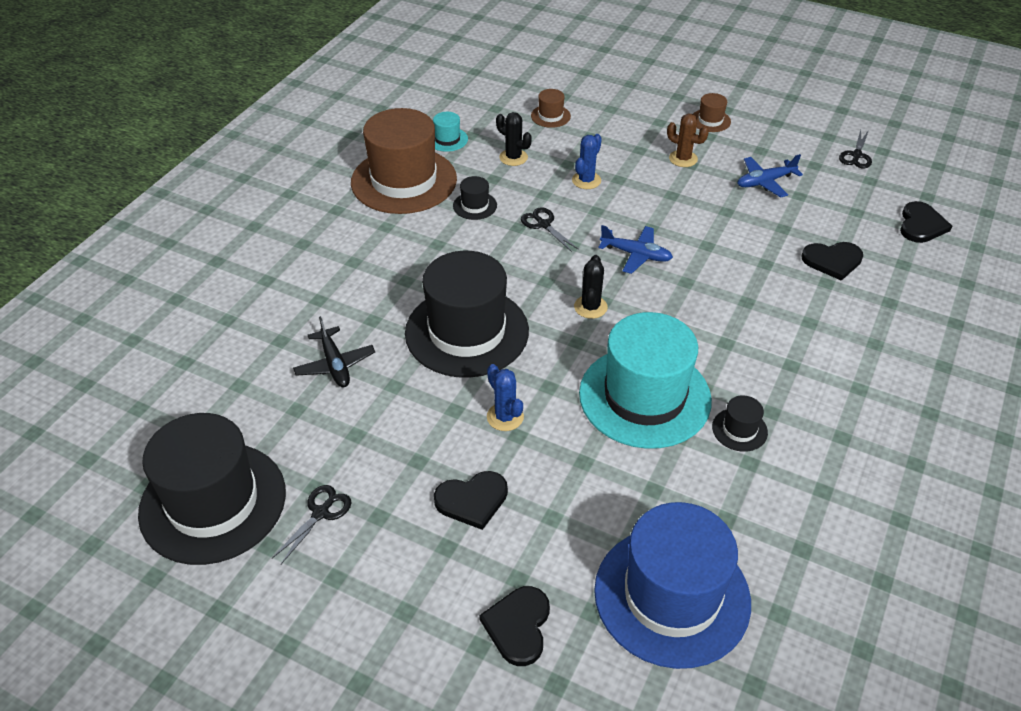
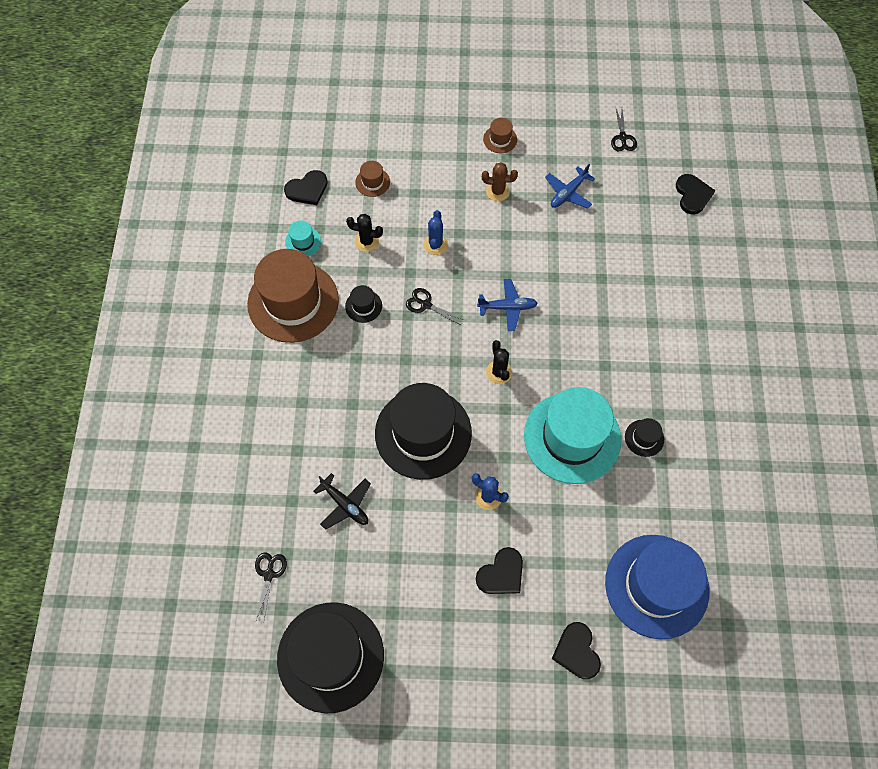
camera: 25 degrees left, 20 degrees up
black scissors [272,485,352,564] -> black scissors moved to [255,552,287,620]
black heart [801,242,863,281] -> black heart moved to [284,170,328,205]

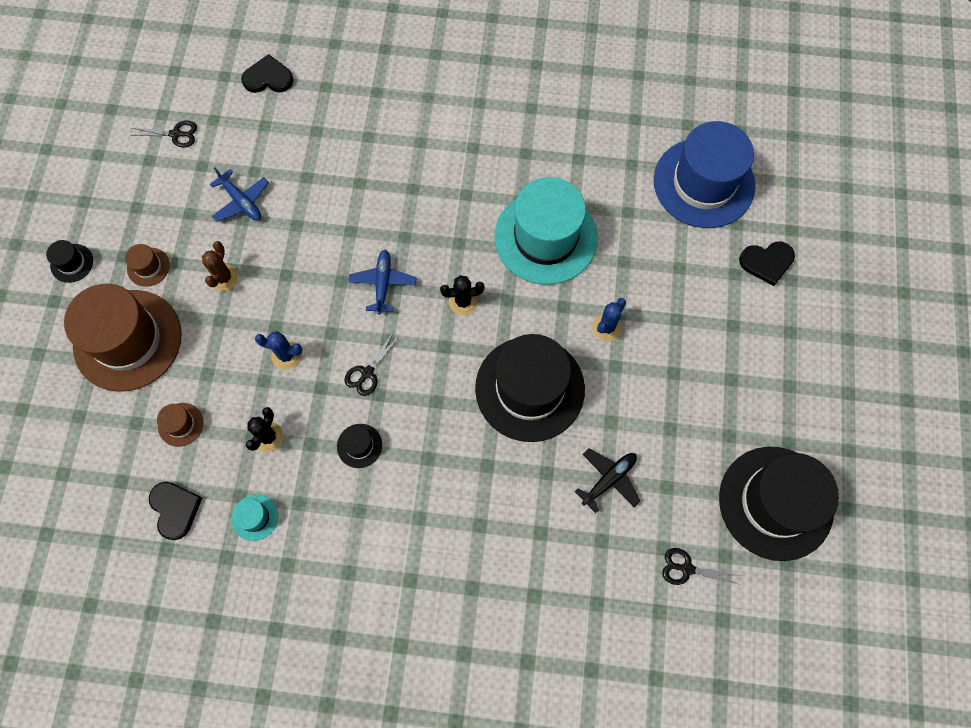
camera: 85 degrees left, 5 degrees up
brown hat [247,249,339,343] -> brown hat moved to [64,284,182,392]
black heart [476,547,523,594] -> none
black hat [625,418,664,457] -> black hat moved to [46,240,93,283]

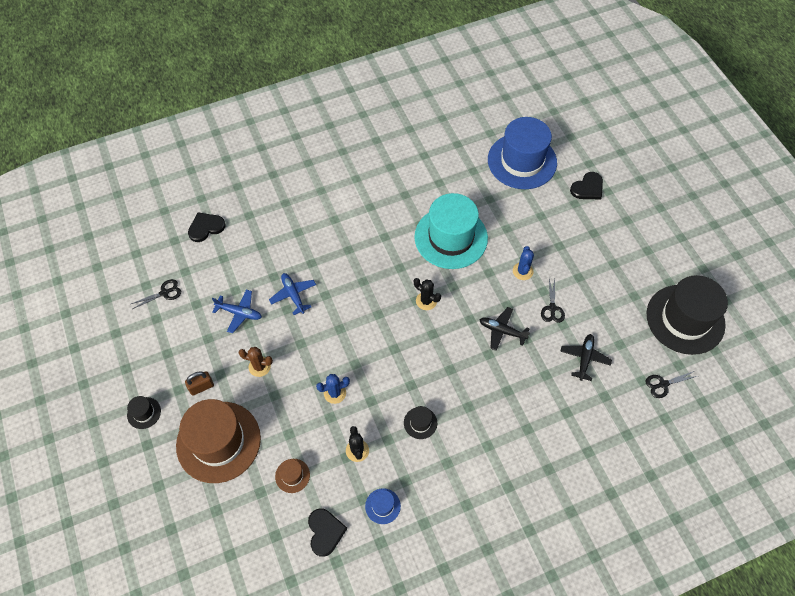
camera: 30 degrees left, 10 degrees down
brown hat [125,244,170,287] -> brown padlock [185,371,214,396]
black heart [149,482,202,540] -> black heart turned 45 degrees clockwise [308,508,347,557]
brown cactus [202,241,239,291] -> brown cactus turned 60 degrees counterclockwise [238,347,273,377]
turquoise hat [232,494,278,541] -> blue hat [365,488,401,524]
black scissors [344,333,400,396] -> black scissors moved to [541,279,565,323]
blue plane [349,250,417,315] -> blue plane moved to [269,273,316,315]
black cactus [440,275,485,315] -> black cactus turned 75 degrees clockwise [414,278,441,310]
black hat [475,334,585,442] -> black plane [479,307,530,351]

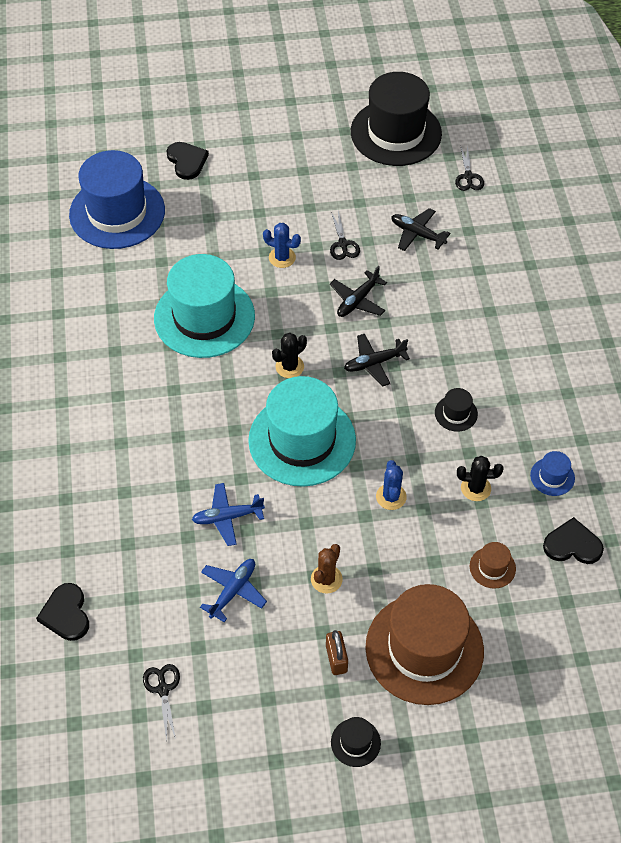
camera: 75 degrees left, 5 degrees down
black scissors [541,279,565,323] -> black scissors turned 60 degrees clockwise [330,210,360,260]
none -> turquoise hat [248,376,356,487]
none -> black plane [344,334,410,386]

